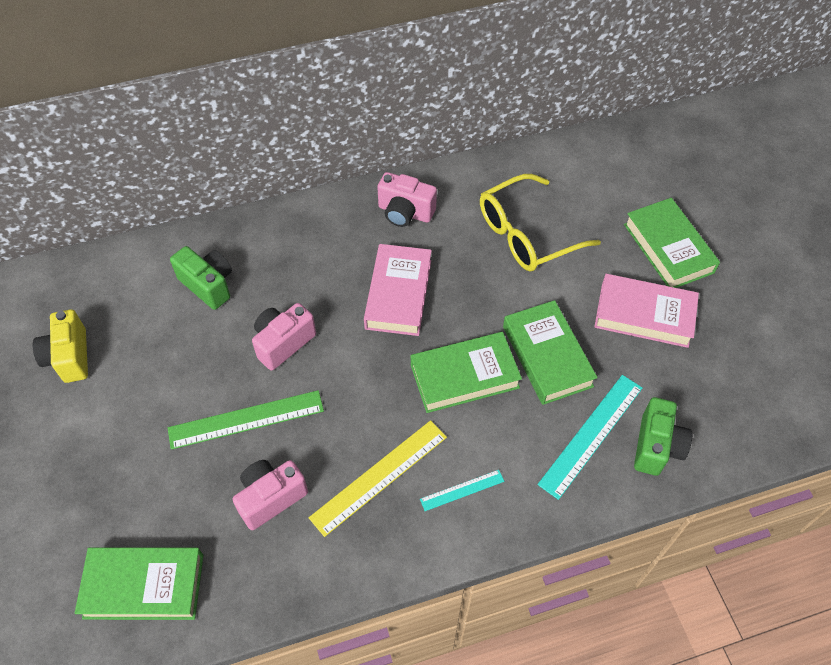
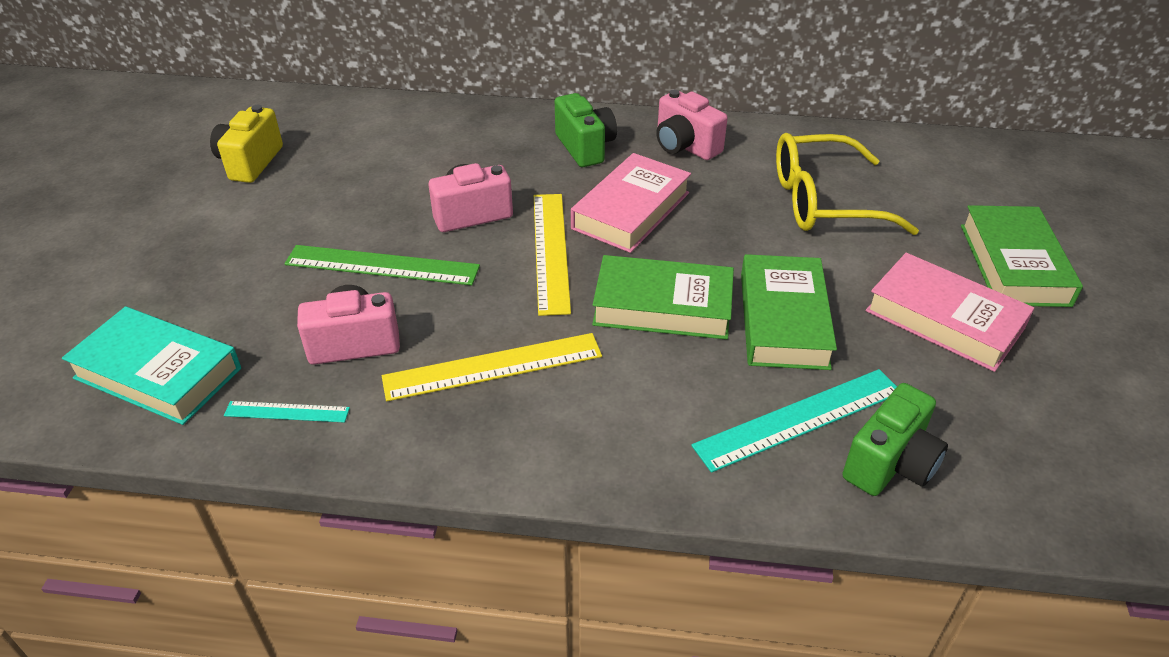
camera: 25 degrees right, 15 degrees down
green book [75,547,204,620] -> turquoise book [62,306,241,425]
green camera [170,246,232,310] -> green camera moved to [555,93,617,167]
turquoise ruler [420,470,504,511] -> turquoise ruler moved to [224,401,350,423]
none -> yellow ruler [534,194,571,316]

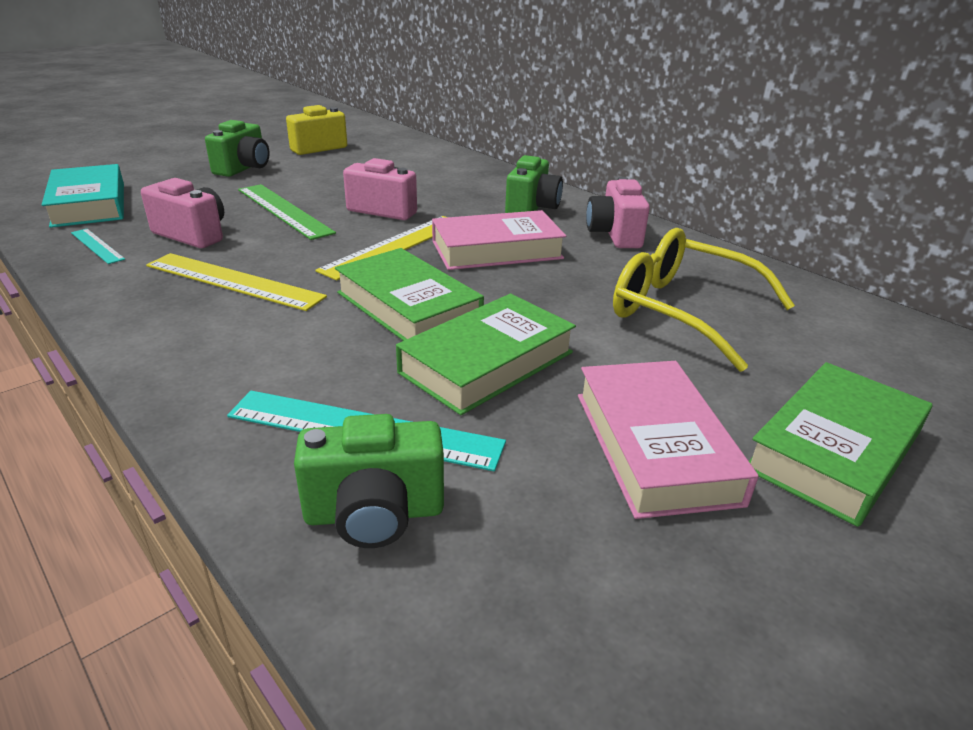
camera: 40 degrees right, 10 degrees down
none -> green camera [205,120,270,177]

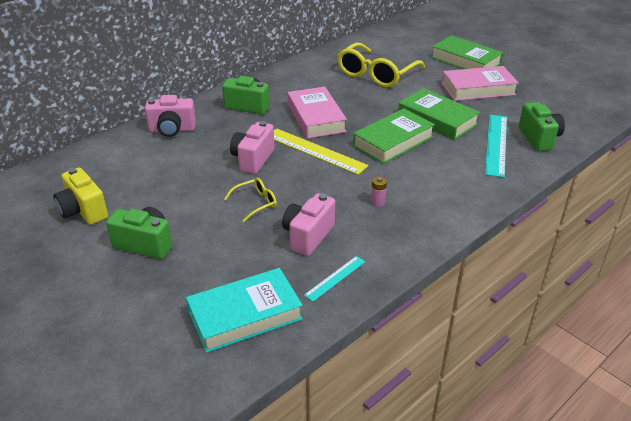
camera: 90 degrees left, 5 degrees up
yellow ruler [146,253,327,311] -> pink battery [371,176,387,207]
green ruler [238,184,336,240] -> yellow glasses [224,178,277,222]
pink camera [586,177,650,248] -> pink camera moved to [145,95,196,137]

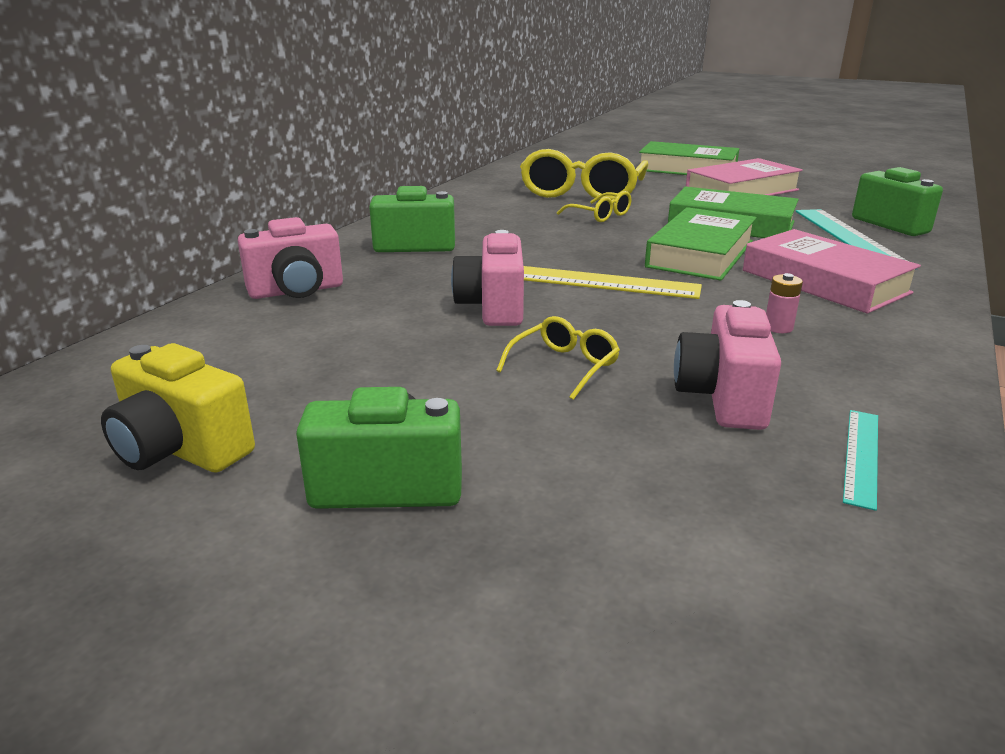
camera: 20 degrees left, 10 degrees down
turquoise book [186,268,303,353] -> none
pink book [288,87,347,139] -> pink book moved to [743,229,921,314]
none -> yellow glasses [557,191,631,222]

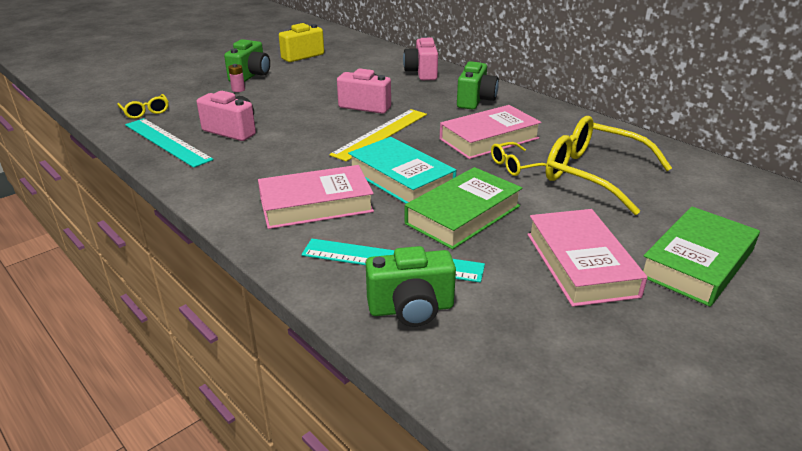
camera: 110 degrees right, 5 degrees up
yellow glasses [496,316,620,400] -> yellow glasses moved to [117,94,168,119]
green book [645,207,757,281] -> turquoise book [348,137,456,204]
pink battery [766,273,803,333] -> pink battery moved to [228,64,245,92]
turquoise ruler [843,410,878,511] -> turquoise ruler [125,118,214,168], size x1.87
none -> pink book [440,105,541,159]

